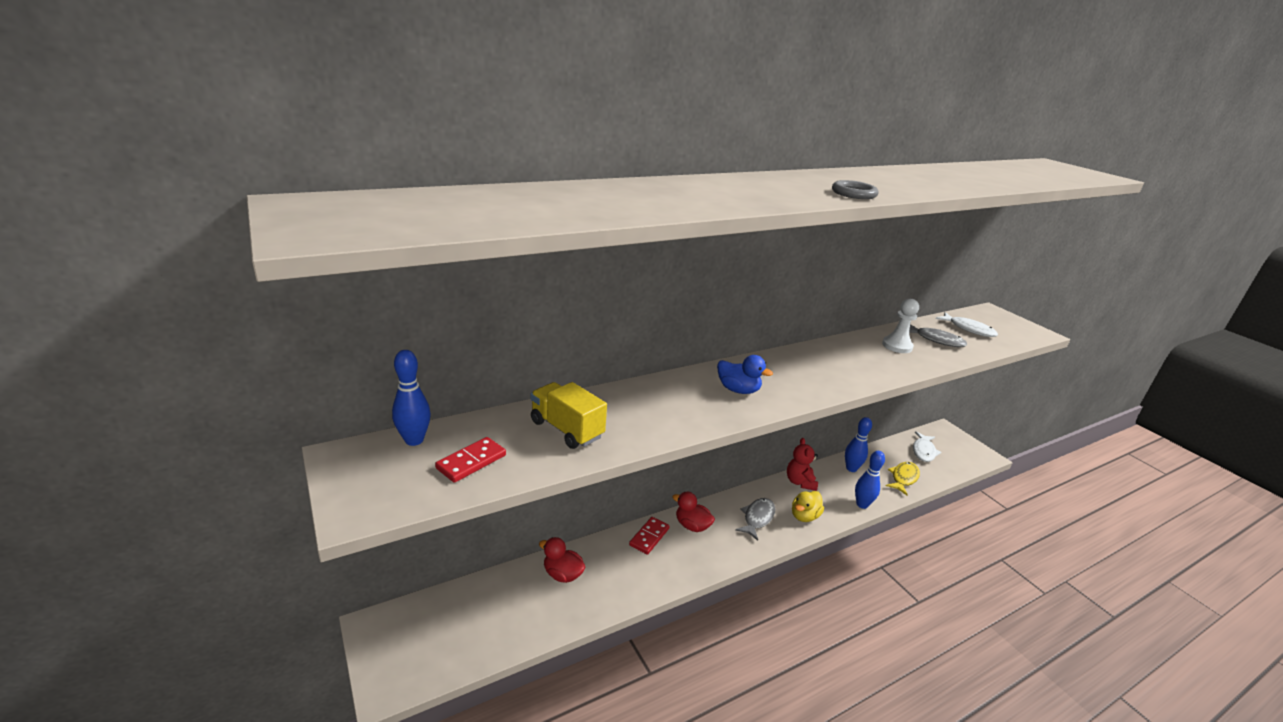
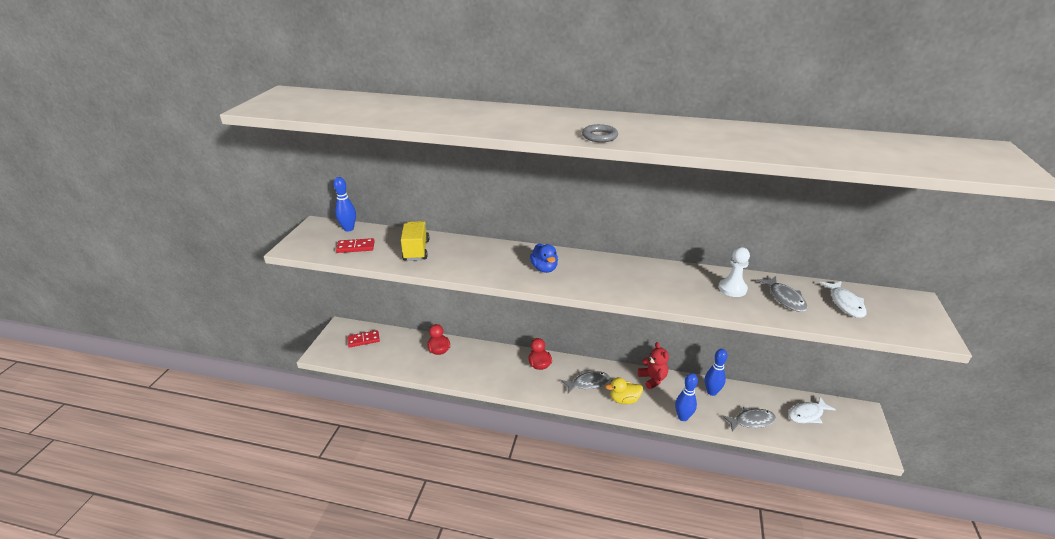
camera: 45 degrees right, 5 degrees up
red domino [629,517,670,555] -> red domino moved to [347,330,380,348]
red teddy bear [787,438,818,491] -> red teddy bear turned 120 degrees clockwise [638,342,669,389]
yellow fish [886,462,920,495] -> grey fish [722,407,776,432]

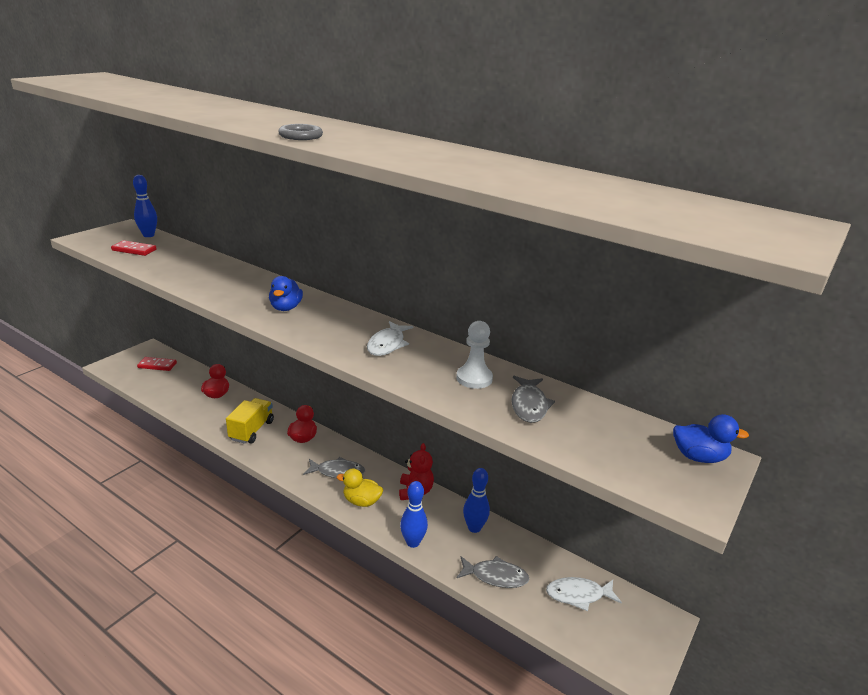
camera: 20 degrees right, 5 degrees down
yellow truck [401,221,429,261] -> yellow truck moved to [226,398,274,444]
white fish [820,281,866,318] -> white fish moved to [367,321,413,356]
none -> blue duck [673,414,749,463]

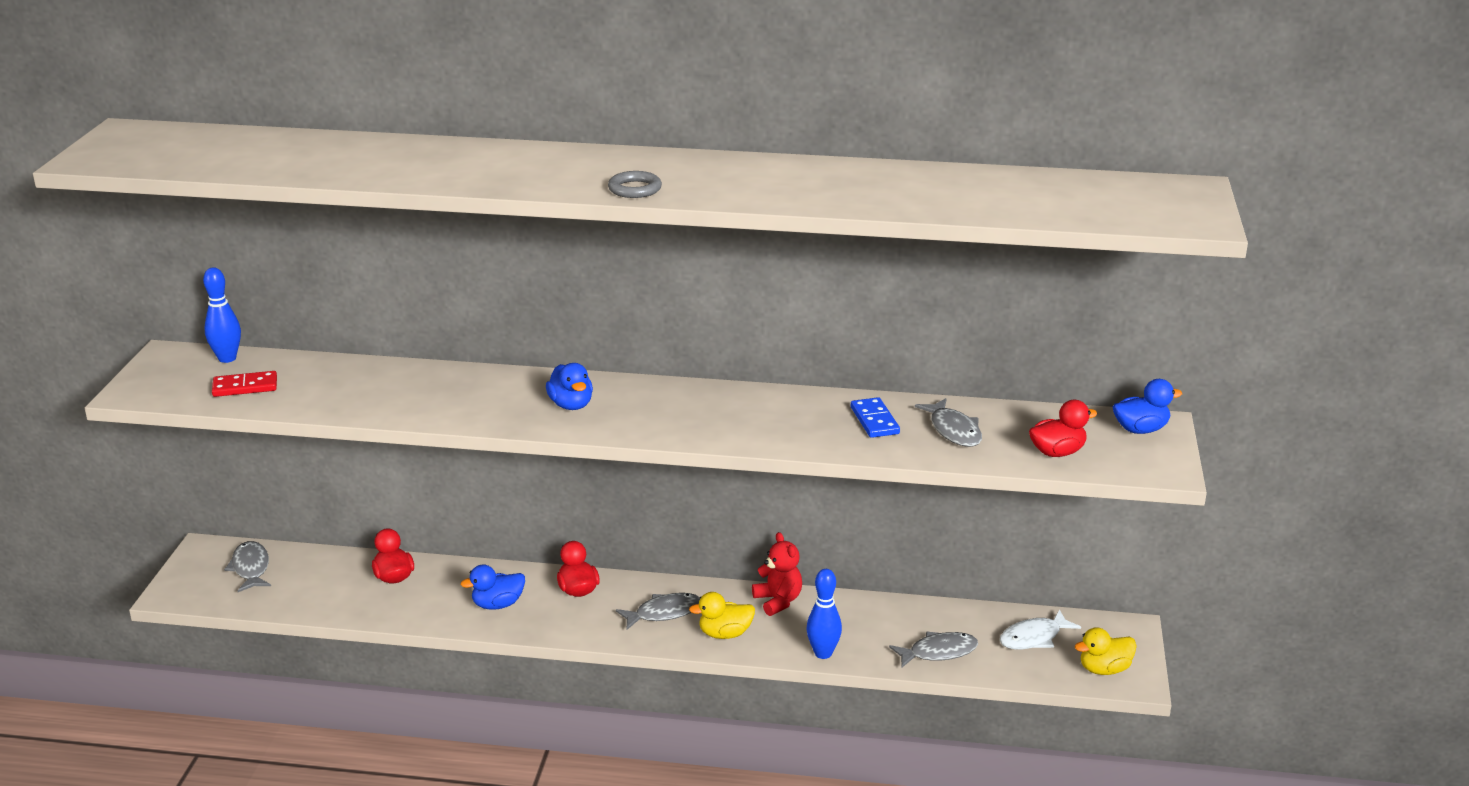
camera: 25 degrees left, 0 degrees up
red domino [137,357,177,371] -> grey fish [224,541,271,592]
yellow truck [226,398,274,444] -> blue duck [461,564,525,609]
white fish [367,321,413,356] -> none
white pawn [456,321,493,389] -> blue domino [851,397,900,438]
blue bowling pin [463,468,490,533] -> none
none -> red duck [1029,400,1097,457]
none -> yellow duck [1075,627,1137,675]

